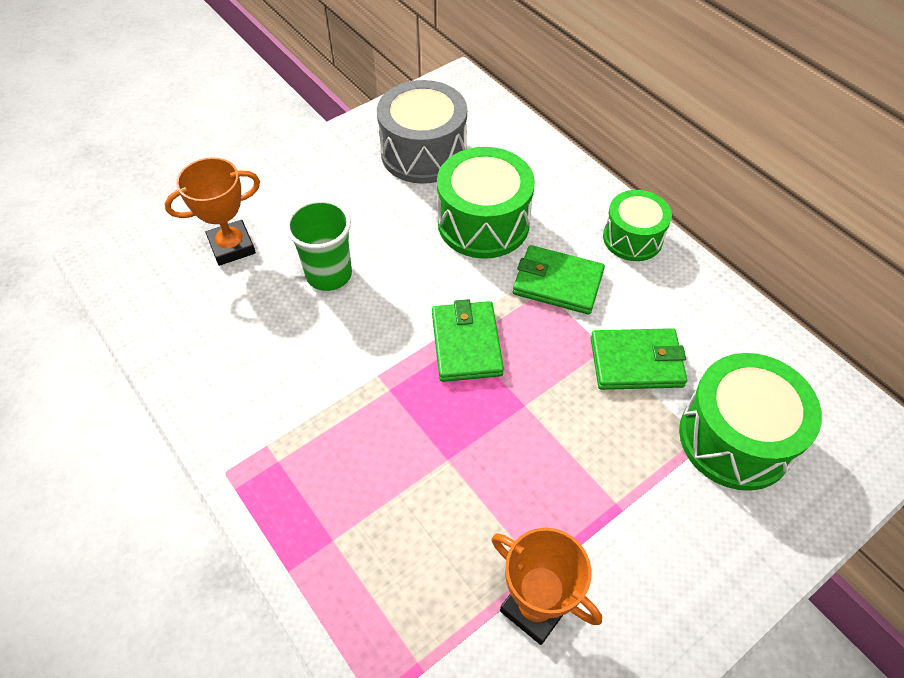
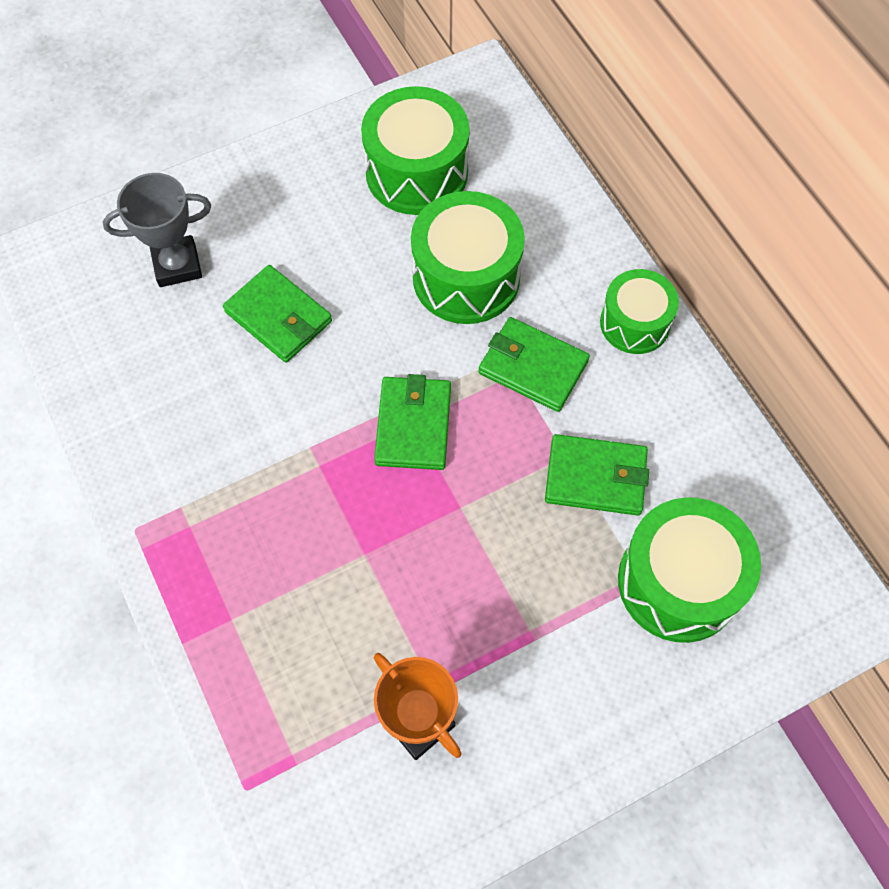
camera: 10 degrees right, 10 degrees up
orange trophy [164,157,260,266] -> grey trophy [102,173,211,287]
green cup [286,200,352,291] -> green wallet [223,265,332,363]
grey drum [377,80,467,184] -> green drum [361,86,470,215]

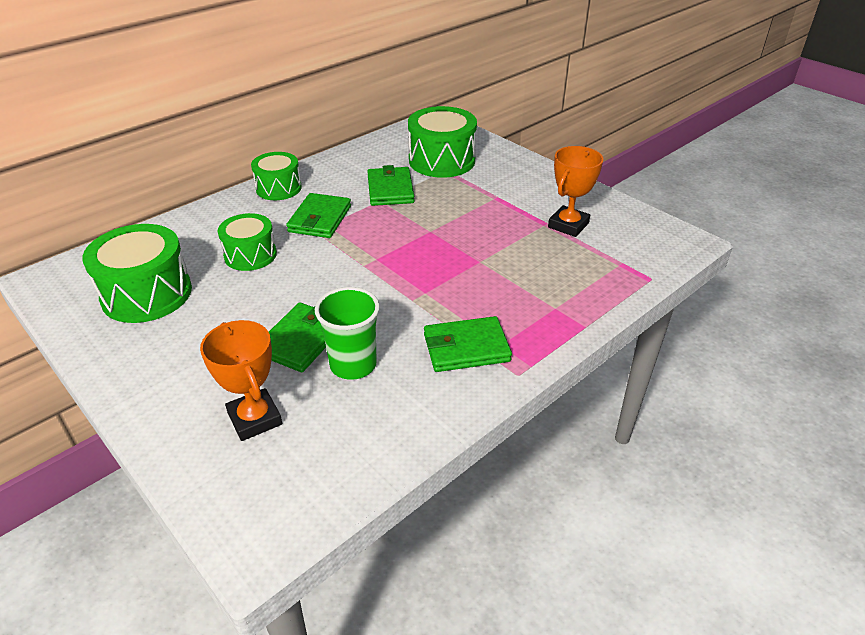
camera: 105 degrees left, 25 degrees down
grey trophy [102,173,211,287] -> orange trophy [200,320,282,441]
green wallet [374,374,451,470] -> green wallet moved to [424,316,512,372]
green drum [411,191,525,324] -> green drum [218,213,277,271], size x0.64
none -> green cup [315,287,380,380]

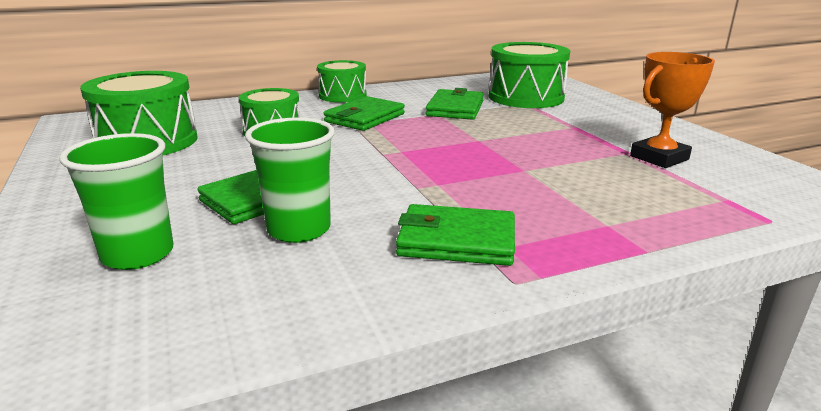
camera: 20 degrees right, 15 degrees down
orange trophy [200,320,282,441] -> green cup [59,133,173,270]

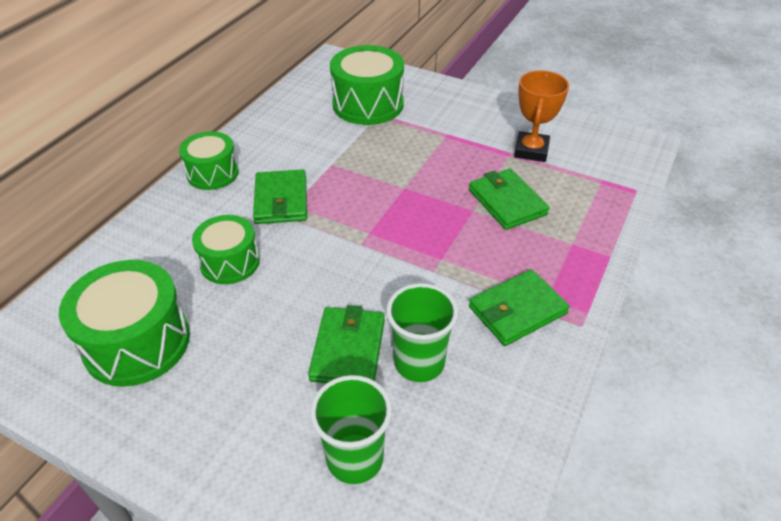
camera: 40 degrees left, 20 degrees up
green wallet [426,88,484,120] -> green wallet moved to [469,169,549,230]

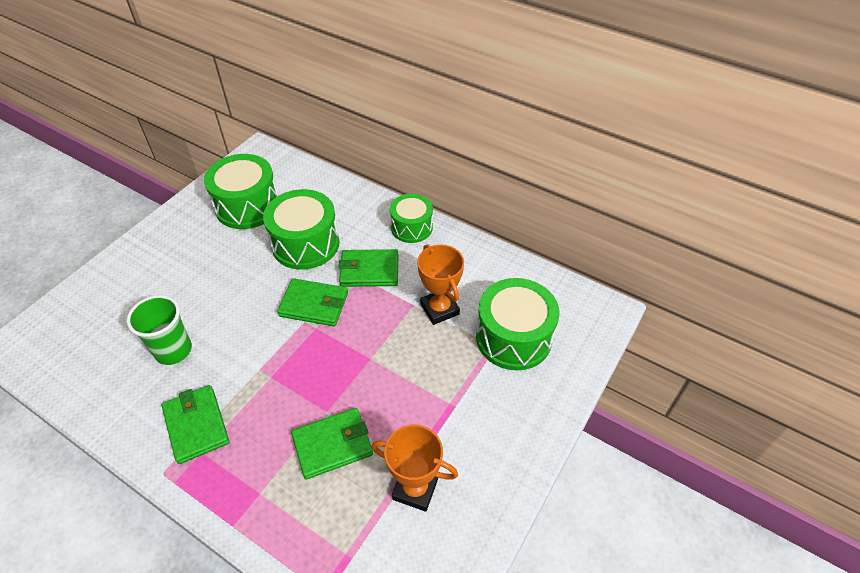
camera: 95 degrees right, 5 degrees up
green drum [192,215,260,284] -> green drum [263,189,339,270], size x1.57
green wallet [308,305,385,383] -> green wallet moved to [277,278,348,326]
green cup [310,375,392,484] -> none
none -> orange trophy [417,244,464,325]

